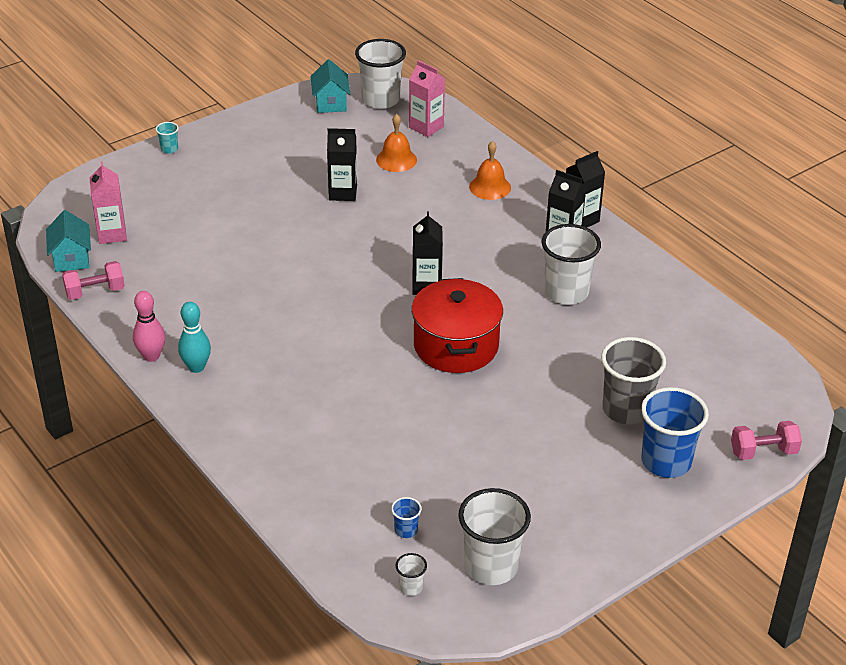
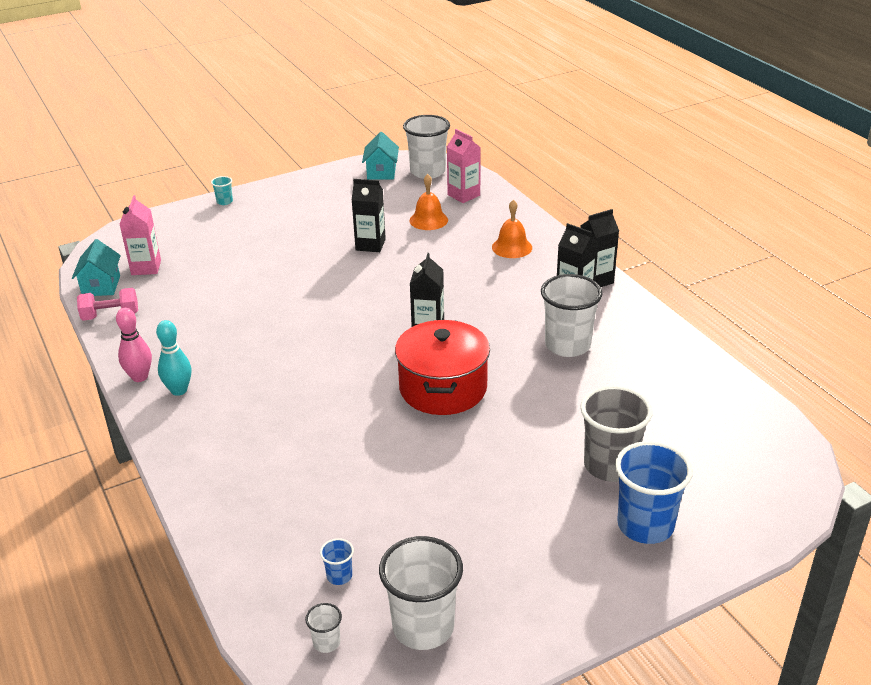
camera: 10 degrees right, 5 degrees down
pink dumbbell [731,421,802,460] -> none

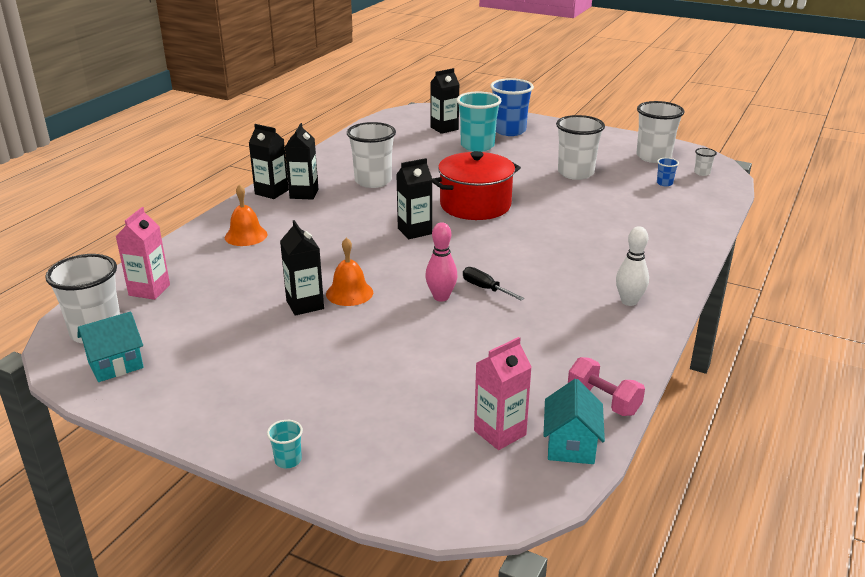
camera: 125 degrees left, 5 degrees down
turquoise house [72,239,121,296] -> turquoise house turned 45 degrees counterclockwise [544,379,605,464]
pink bowling pin [116,308,152,382] -> pink bowling pin moved to [425,222,458,302]
turquoise bowling pin [156,320,192,396] -> white bowling pin [616,226,649,306]
orange bell [409,174,448,230] -> orange bell moved to [326,237,373,306]
grey cup [580,386,653,482] -> turquoise cup [456,92,502,152]
none -> black carton [430,68,460,134]
none -> black screwdriver [463,267,524,300]
none -> white cup [556,115,605,180]

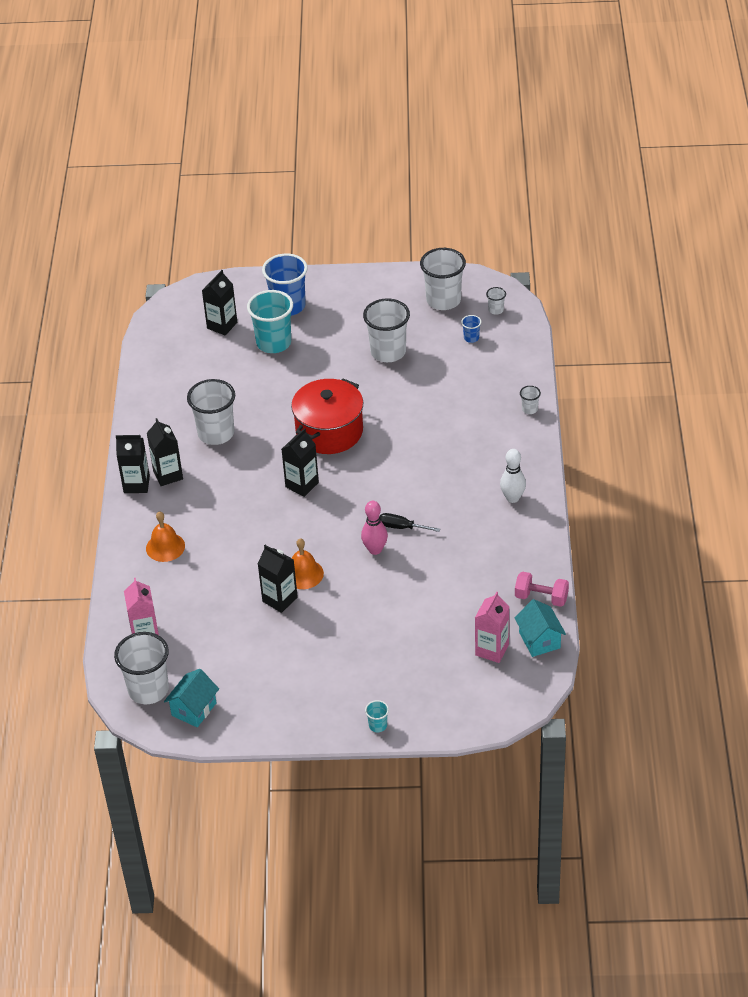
camera: 25 degrees left, 15 degrees up
none -> white cup [520,386,541,414]

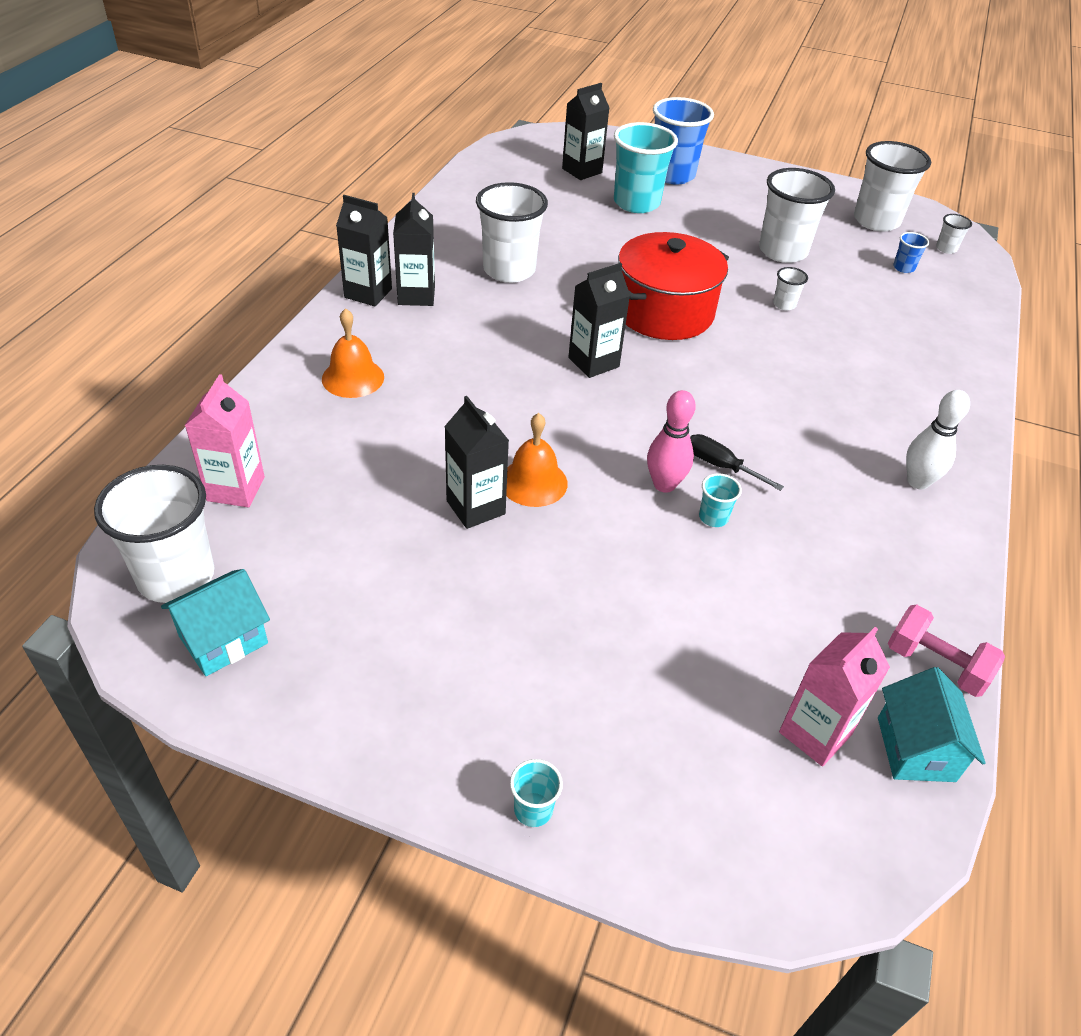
camera: 15 degrees right, 0 degrees up
white cup [520,386,541,414] -> white cup moved to [773,267,808,310]
none -> turquoise cup [699,473,742,527]

